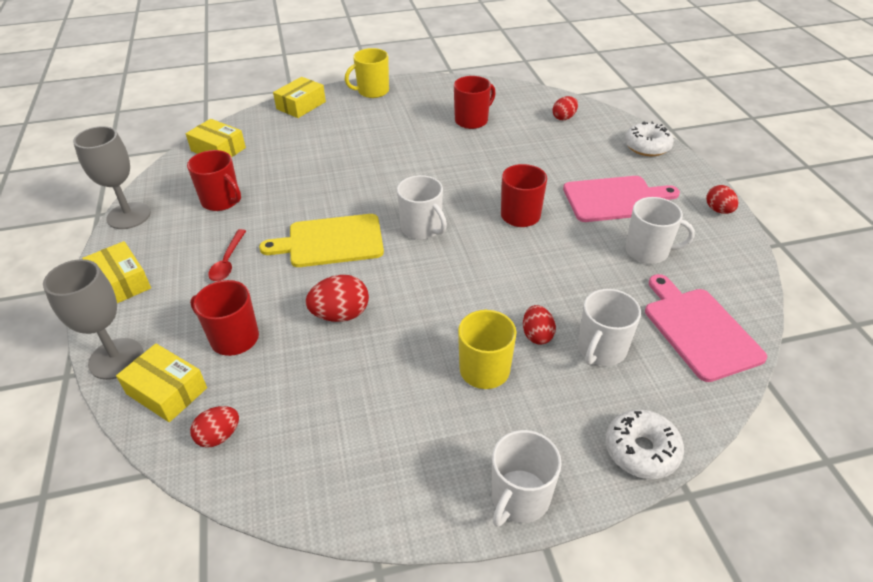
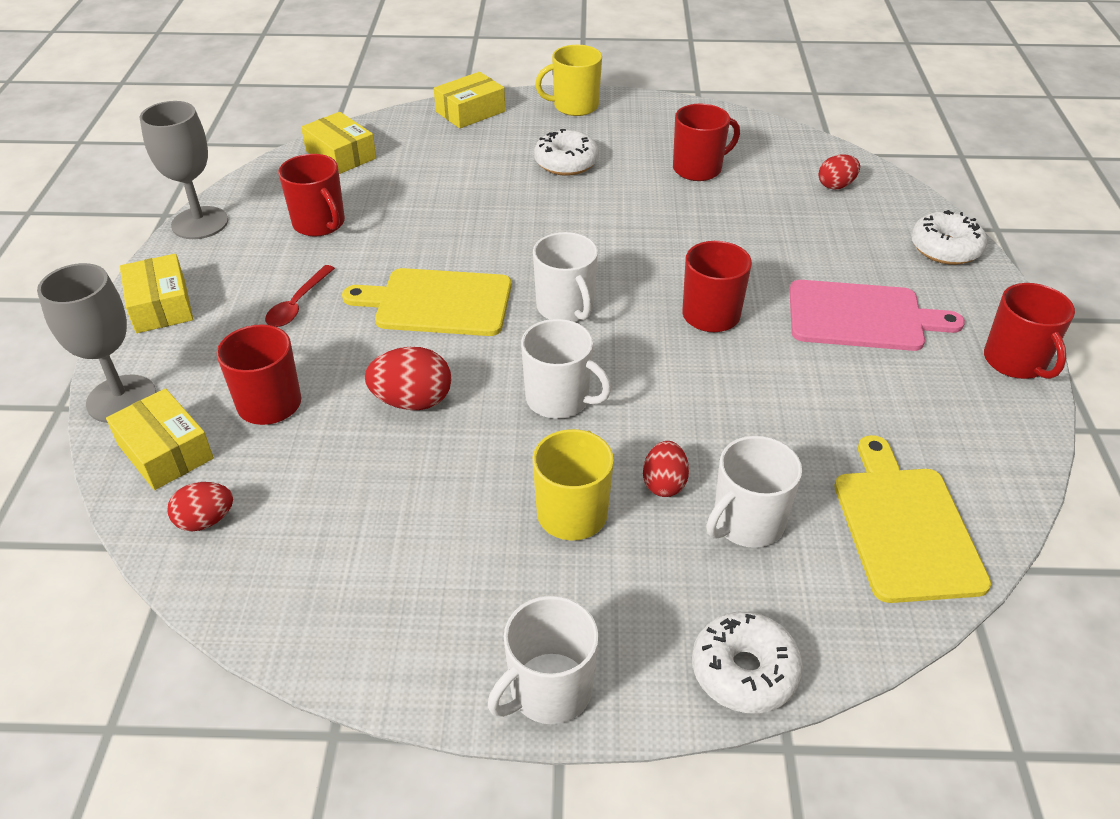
camera: 15 degrees right, 0 degrees up
white mug [625,197,695,264] -> white mug moved to [521,319,611,419]
pink cutting board [645,274,767,382] -> yellow cutting board [834,435,991,603]
red egg [706,185,738,214] -> red mug [984,283,1075,379]
none -> white donut [534,129,599,176]

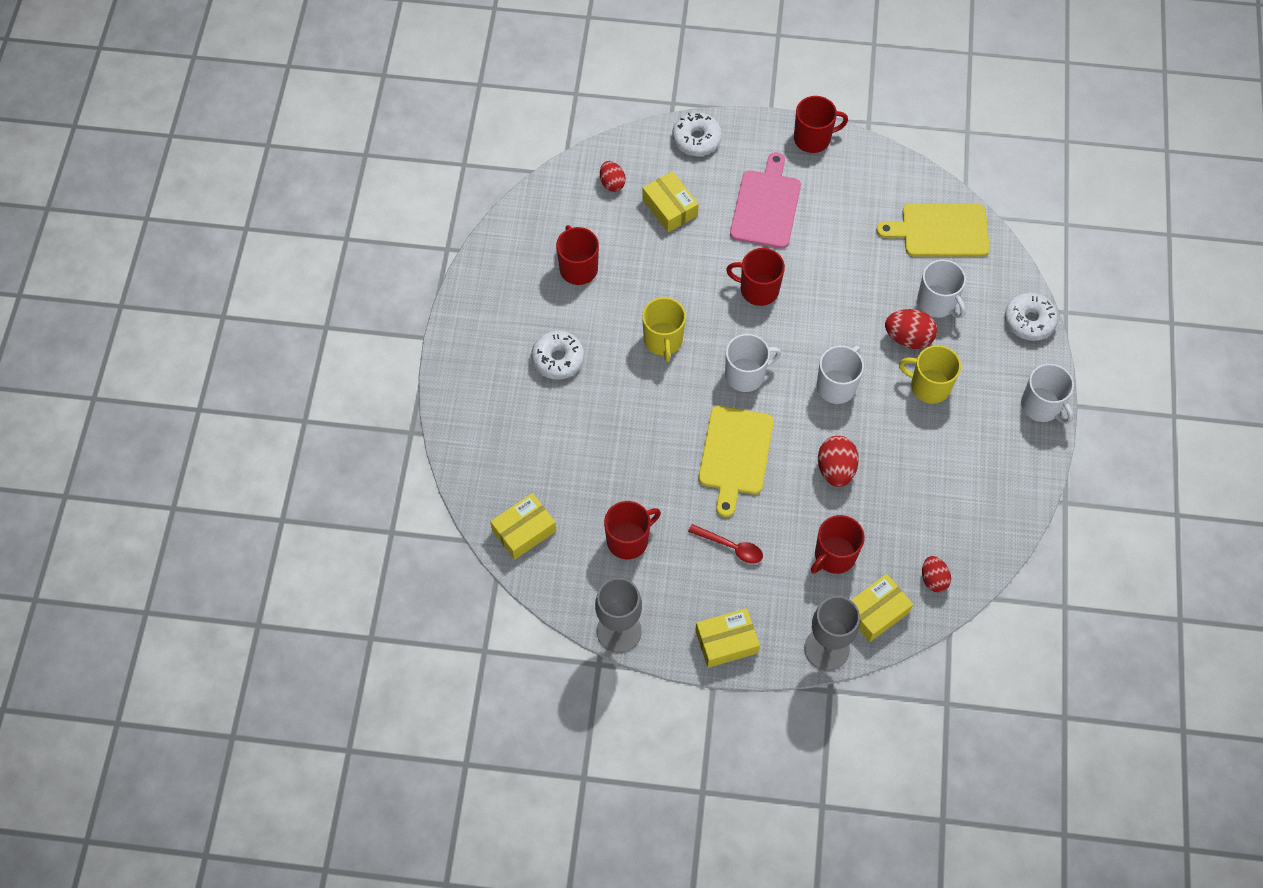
camera: 85 degrees left, 20 degrees up
yellow box [434,72,505,128] -> yellow box moved to [642,171,699,232]
yellow mug [535,45,602,116] -> yellow mug moved to [642,297,686,362]
red egg [643,441,689,497] -> red egg [885,309,937,349], size x1.50

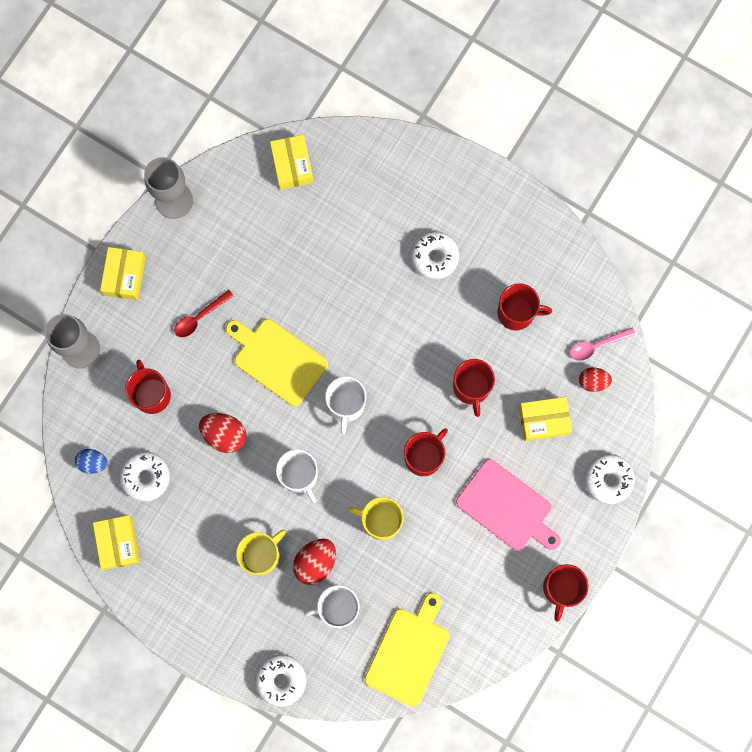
camera: 115 degrees right, 15 degrees up
red mug [604,501,661,559] -> red mug moved to [453,359,495,417]
yellow mug [642,297,686,362] -> yellow mug moved to [349,497,403,540]
yellow box [851,574,913,642] -> yellow box moved to [93,515,140,570]
red egg [922,556,951,592] -> blue egg [75,449,108,474]
white mug [1021,364,1074,424] -> none
none -> white donut [119,451,170,502]
none -> pink spoon [570,327,636,361]

